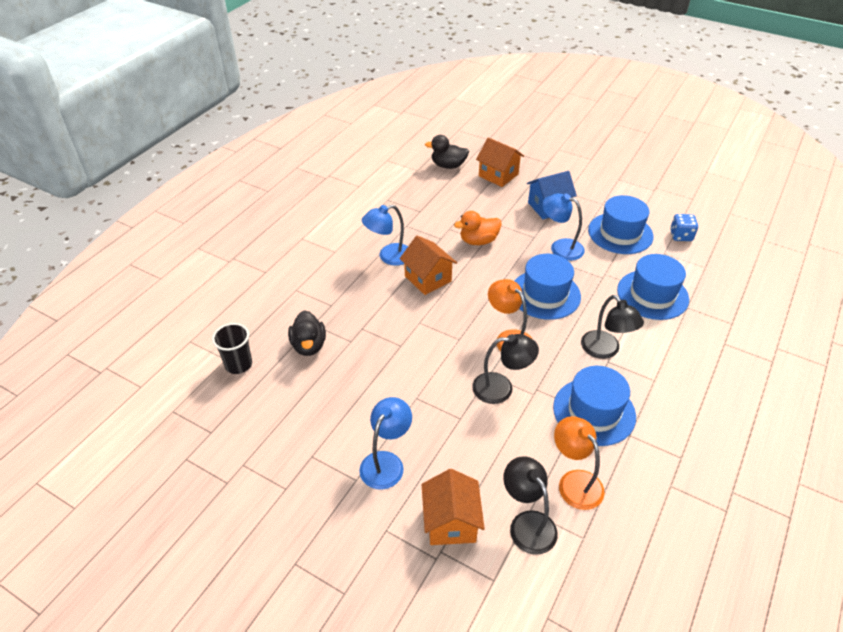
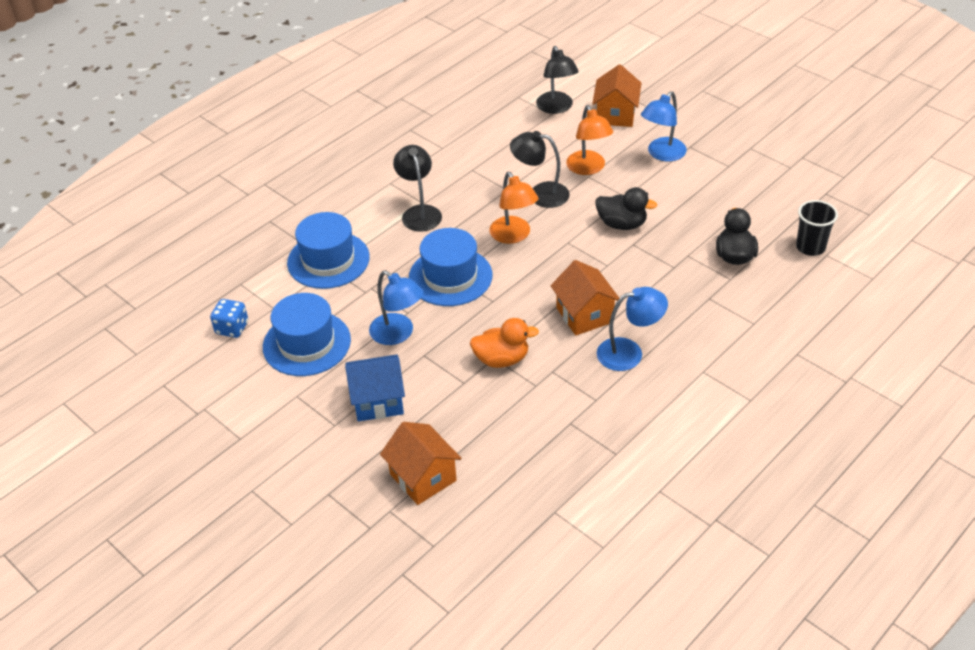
camera: 165 degrees left, 0 degrees up
black duck [425,135,469,169] -> black duck moved to [596,187,657,230]
blue hat [553,366,636,446] -> none
orange lamp [554,416,605,510] -> orange lamp moved to [566,105,613,175]

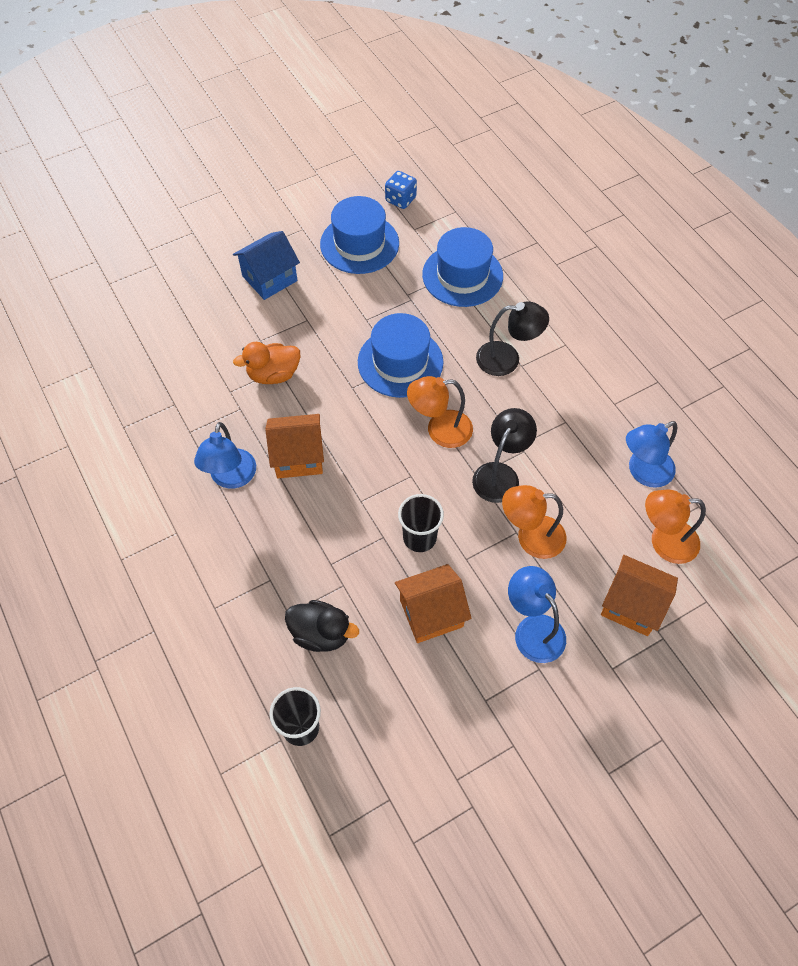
camera: 105 degrees right, 15 degrees up
blue house [345,354,405,421] -> blue house turned 45 degrees clockwise [233,231,300,300]
blue lamp [369,271,424,345] -> blue lamp moved to [626,421,677,488]
orange house [380,422,462,505] -> orange house moved to [395,564,472,643]
orange duck [470,318,539,368] -> orange duck turned 60 degrees clockwise [233,342,300,384]
black lamp [536,46,579,114] -> orange lamp [645,489,706,564]
black duck [596,187,657,230] -> black cup [398,494,444,552]

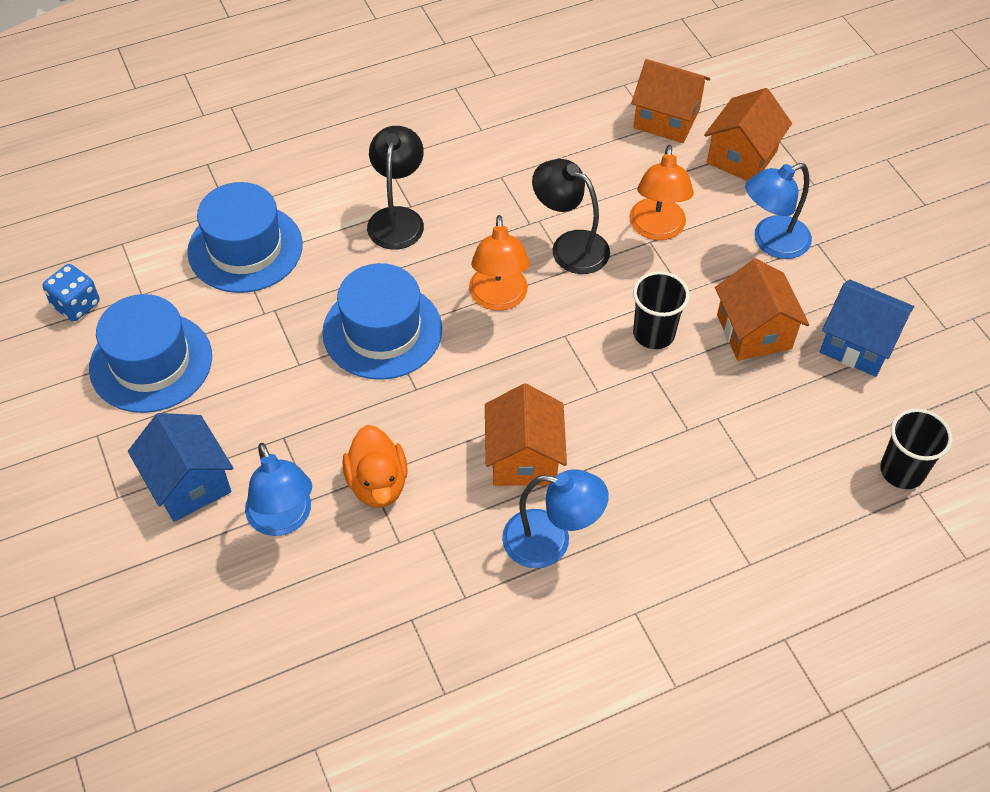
camera: 85 degrees left, 5 degrees down
black duck [285,600,359,652] -> none
blue lamp [626,421,677,488] -> blue lamp moved to [245,443,312,536]
orange lamp [645,489,706,564] -> orange house [631,59,710,143]
none -> blue house [820,280,914,377]

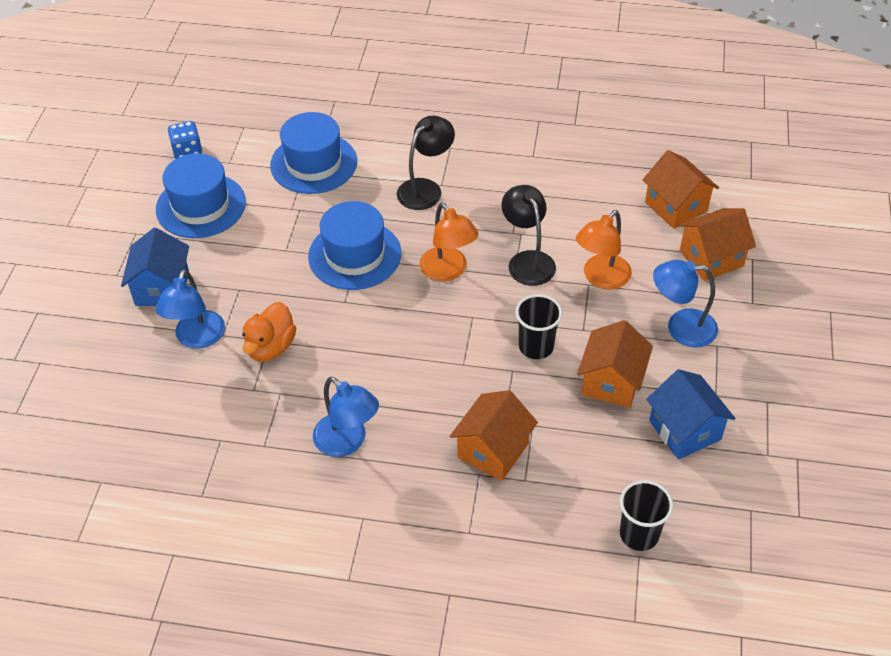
camera: 35 degrees right, 5 degrees down
orange lamp [469,215,530,311] -> orange lamp turned 60 degrees counterclockwise [420,202,479,282]
orange house [485,384,567,486] -> orange house moved to [450,390,538,481]

